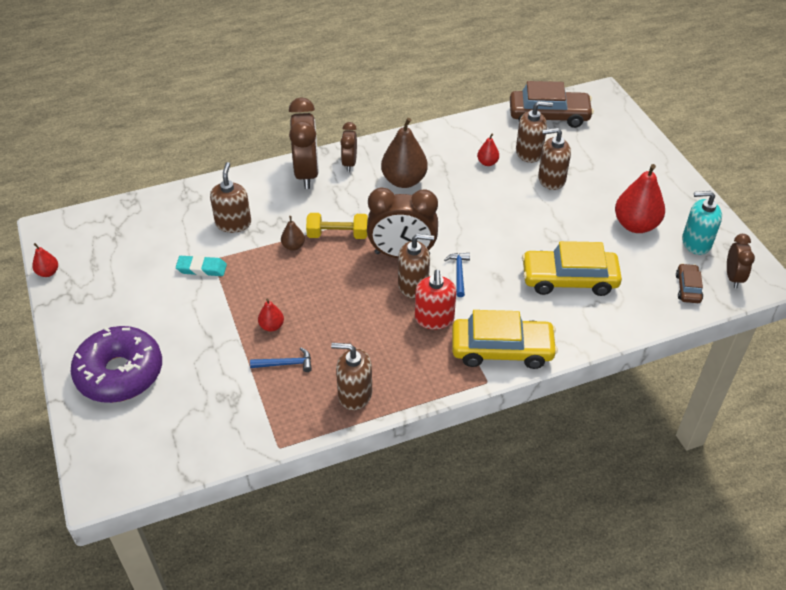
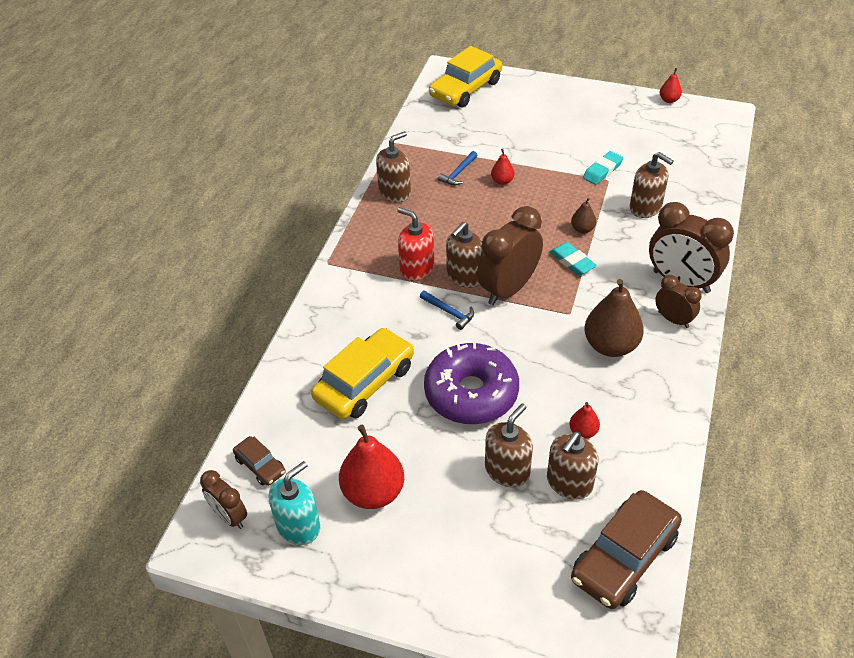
camera: 130 degrees right, 0 degrees up
purple donut [71,326,162,403] -> purple donut moved to [424,342,519,424]
yellow dumbbell [306,213,368,239] -> turquoise eraser [550,242,597,275]
yellow car [452,310,558,369] -> yellow car moved to [429,46,502,107]

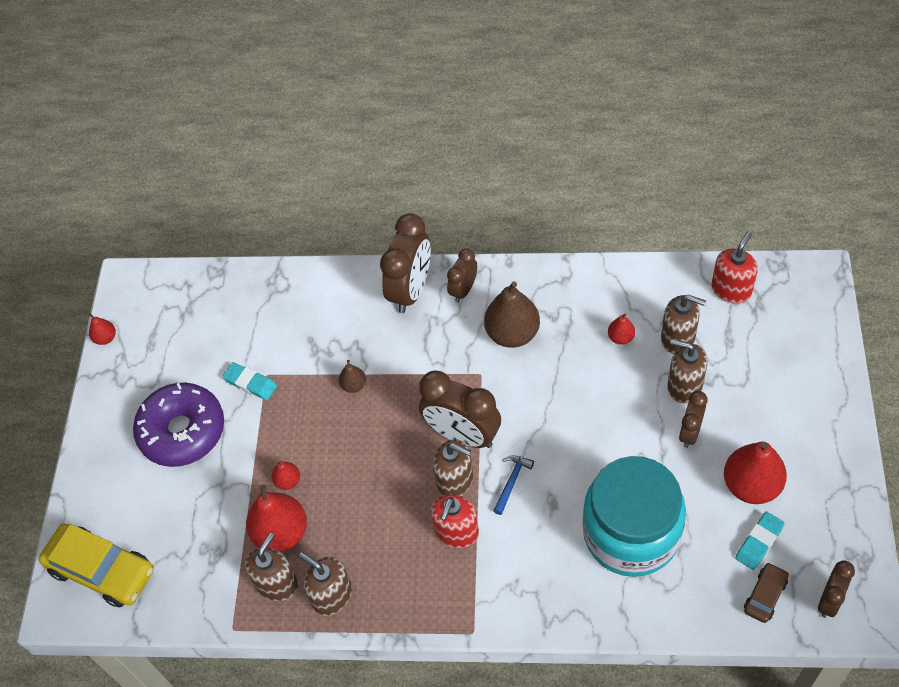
camera: 100 degrees left, 10 degrees up
turquoise soap dispenser [269,461,320,545] -> none
yellow car [311,328,414,419] -> turquoise jar [583,456,686,577]
purple donut [424,342,519,424] -> purple donut moved to [133,383,224,467]
blue hammer [438,151,478,185] -> red pear [246,485,307,552]
turquoise eraser [550,242,597,275] -> turquoise eraser moved to [735,512,785,570]
brown car [571,490,682,609] -> red soap dispenser [712,231,758,303]
brown soap dispenser [630,152,673,218] -> brown soap dispenser moved to [245,533,298,601]
none -> brown clock [679,391,708,448]

